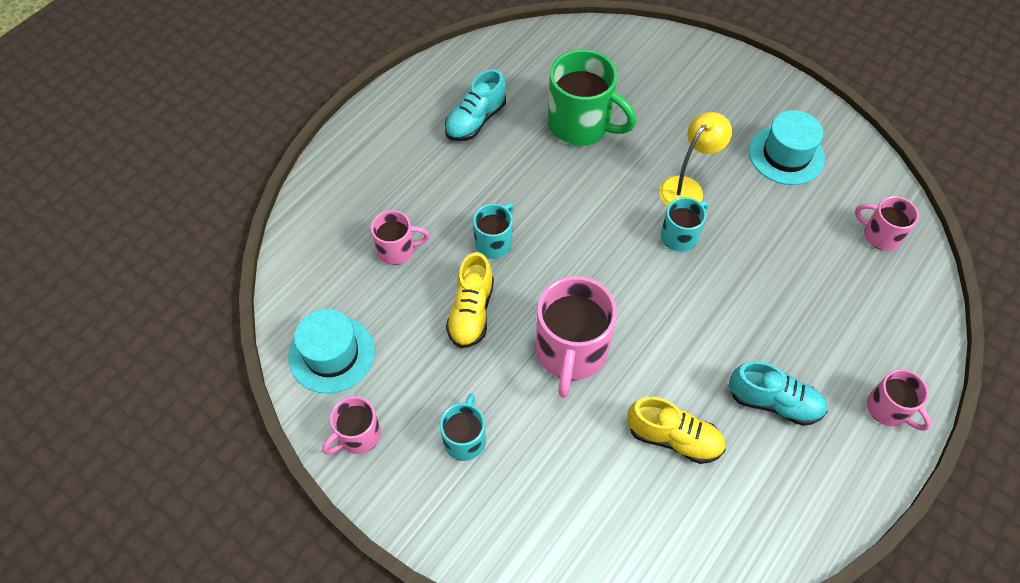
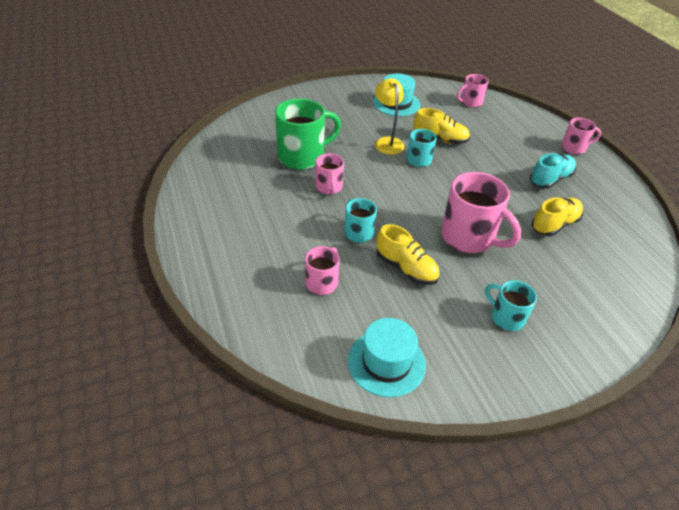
camera: 60 degrees left, 15 degrees down
pink mug [322,396,381,454] -> pink mug moved to [316,153,344,195]
turquoise shoe [445,69,506,141] -> none
none -> yellow shoe [413,108,470,144]

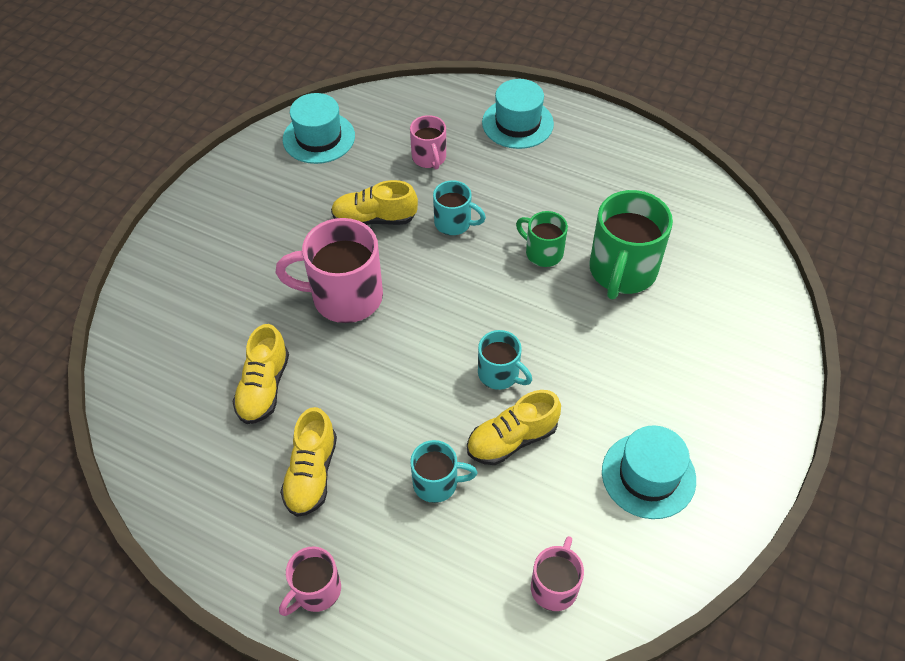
camera: 140 degrees right, 10 degrees up
pink mug [316,153,344,195] -> green mug [516,211,568,267]
yellow lamp [375,78,405,155] -> none
turquoise mug [485,280,537,331] -> turquoise mug moved to [410,440,477,503]
turquoise shoe [530,153,576,189] -> yellow shoe [280,407,337,517]
none -> turquoise hat [482,79,554,149]

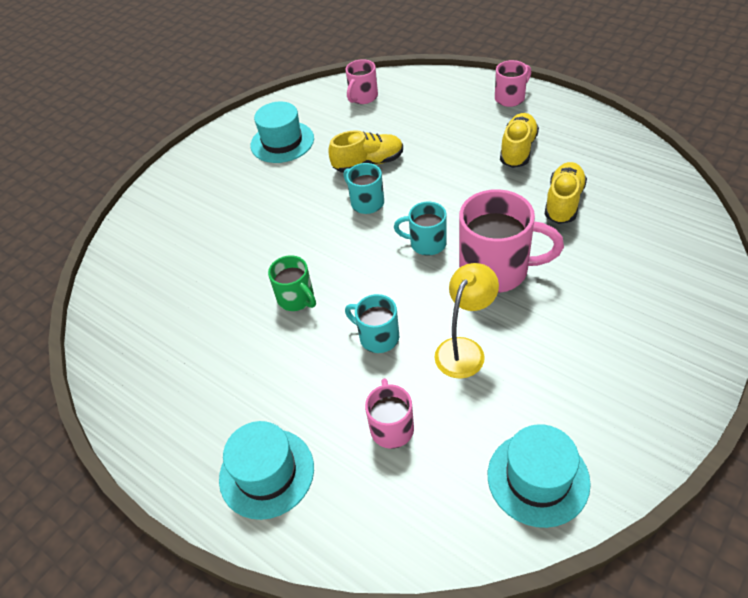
camera: 165 degrees left, 5 degrees down
yellow shoe [331,180,418,225] -> yellow lamp [434,263,499,379]
turquoise mug [410,440,477,503] -> turquoise mug moved to [394,202,447,255]
green mug [589,190,673,299] -> none

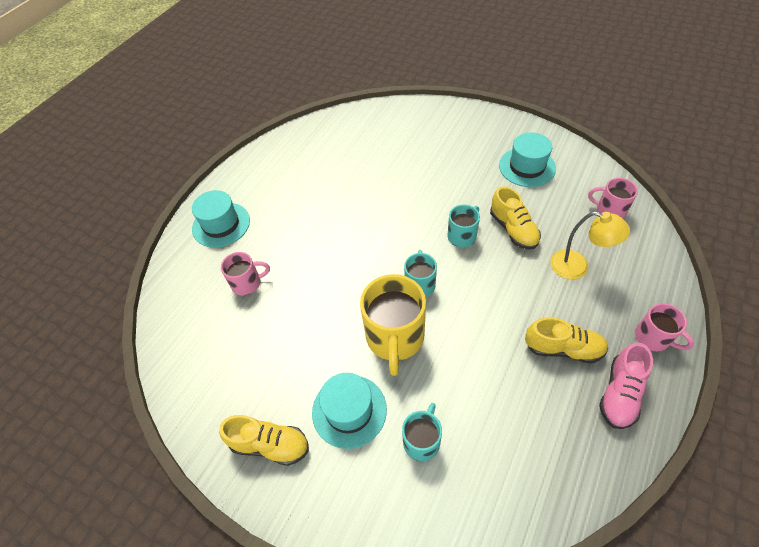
camera: 80 degrees right, 5 degrees up
green mug [268,255,316,311] -> none
turquoise mug [345,294,399,353] -> turquoise mug moved to [402,403,442,461]
yellow lamp [434,263,499,379] -> yellow lamp moved to [550,211,630,279]
pink mug [459,189,564,293] -> yellow mug [360,274,426,376]
turquoise hat [488,424,591,528] -> turquoise hat moved to [312,373,387,449]
yellow shoe [544,162,587,224] -> yellow shoe moved to [219,415,309,466]
none -> pink shoe [599,343,653,429]

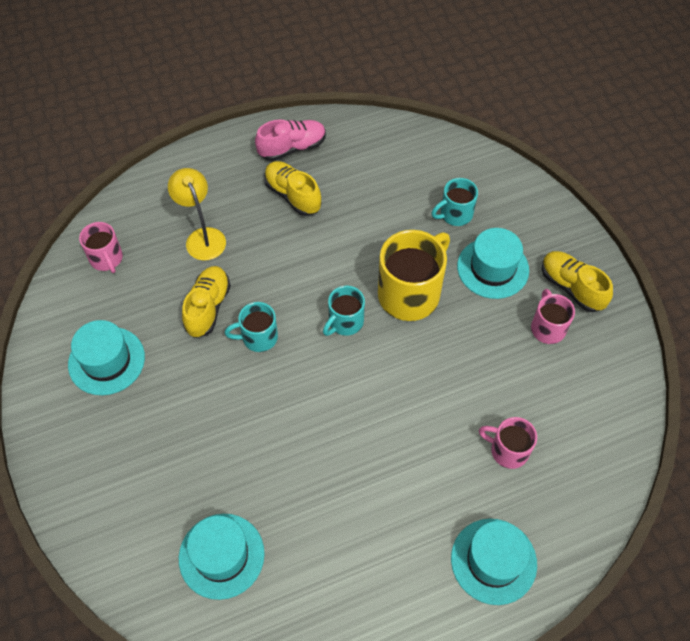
camera: 145 degrees left, 5 degrees up
pink mug [635,303,694,351] -> pink mug moved to [531,289,575,344]
none -> turquoise hat [179,514,265,600]

